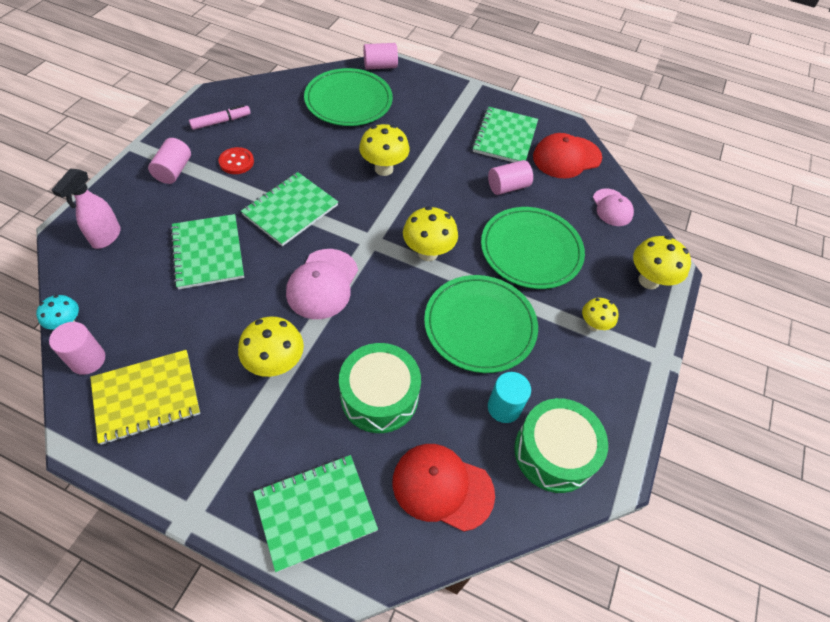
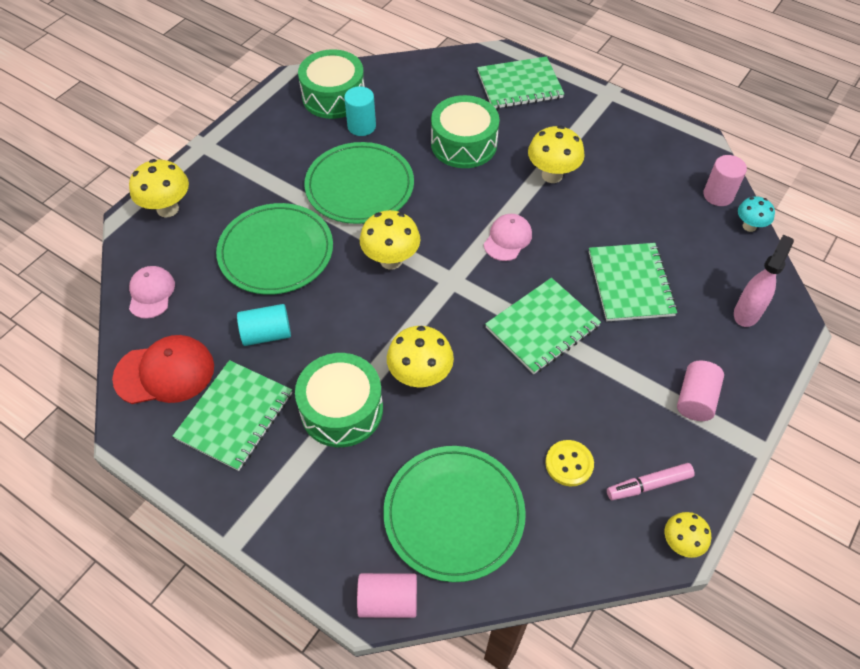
camera: 165 degrees left, 0 degrees up
yellow notebook [90,350,200,445] -> none
red button [219,147,254,174] -> none
pink cap [286,249,358,319] -> pink cap [484,214,532,261], size x0.65
red cap [393,444,495,532] -> none
pink cylinder [488,160,533,195] -> turquoise cylinder [237,304,291,346]
yellow mushroom [582,298,618,331] -> yellow mushroom moved to [665,512,711,558]
none -> green drum [295,353,383,447]
none -> yellow button [545,440,594,487]

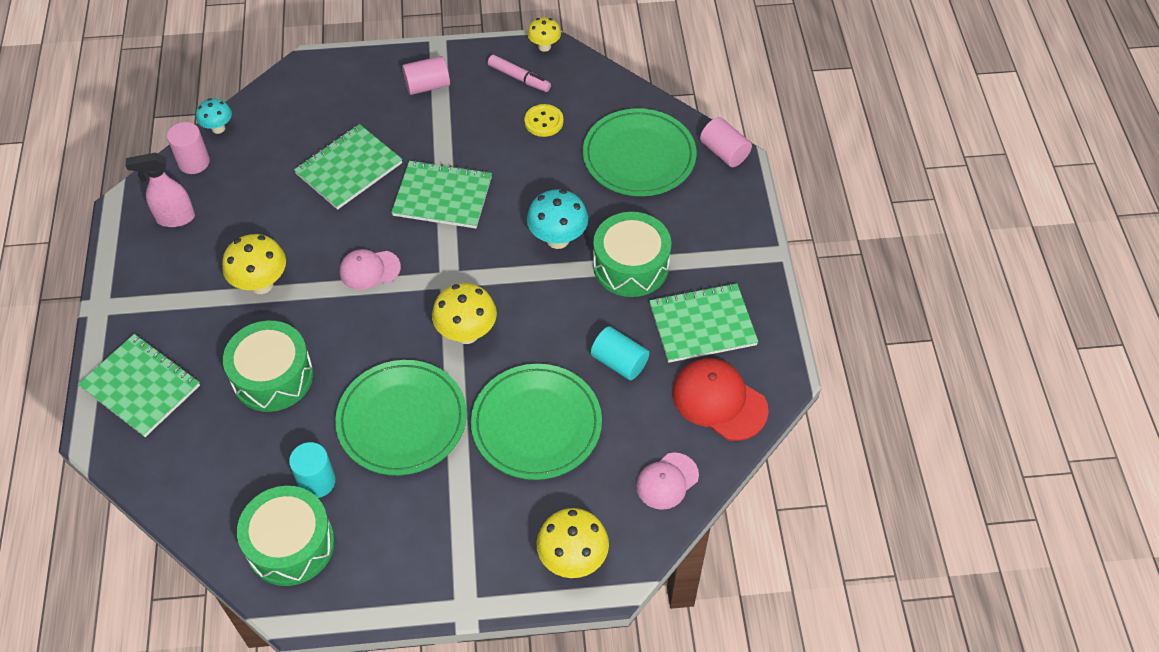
camera: 130 degrees left, 0 degrees up
yellow mushroom [387,326,454,388] -> turquoise mushroom [527,189,588,249]
pink spray bottle [734,235,794,327] -> pink spray bottle moved to [125,153,195,227]

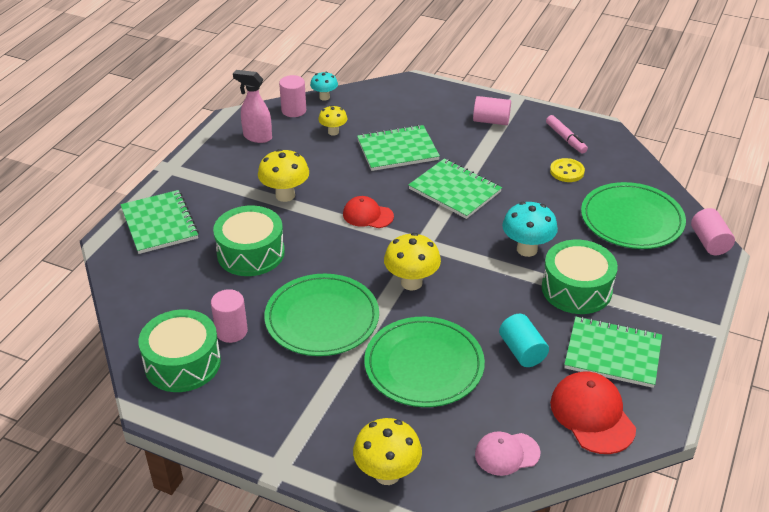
camera: 30 degrees right, 15 degrees down
turquoise cylinder [289,442,336,498] -> pink cylinder [211,289,248,343]
pink cap [340,249,401,290] -> red cap [343,196,394,228]
yellow mushroom [527,17,561,52] -> yellow mushroom moved to [318,105,347,136]

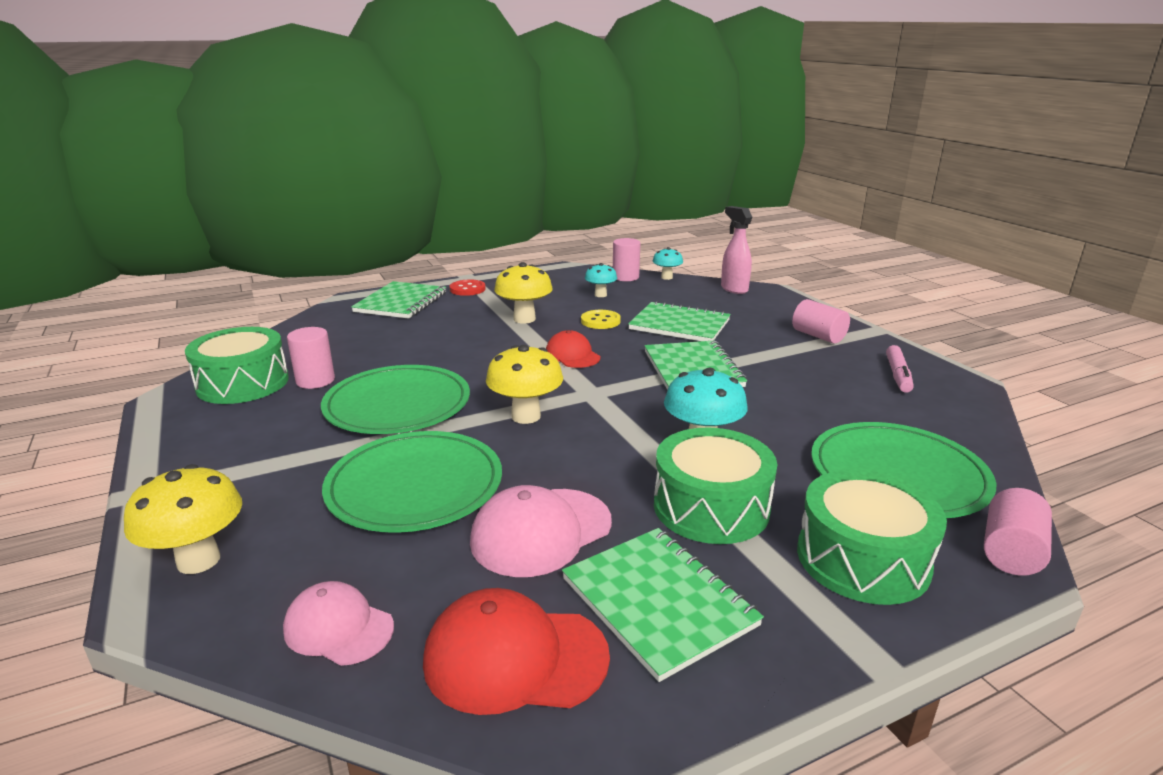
camera: 40 degrees right, 15 degrees down
green drum [213,205,285,276] -> green drum moved to [797,469,947,605]
pink spray bottle [233,70,272,143] -> pink spray bottle moved to [721,206,752,294]
yellow mushroom [318,105,347,136] -> none
turquoise cylinder [499,314,549,367] -> pink cap [470,485,612,577]
yellow button [550,158,585,182] -> yellow button moved to [581,310,621,329]
red cap [550,371,636,454] -> red cap turned 105 degrees counterclockwise [423,588,610,715]
none -> red button [449,280,486,296]
none -> turquoise mushroom [585,263,617,297]

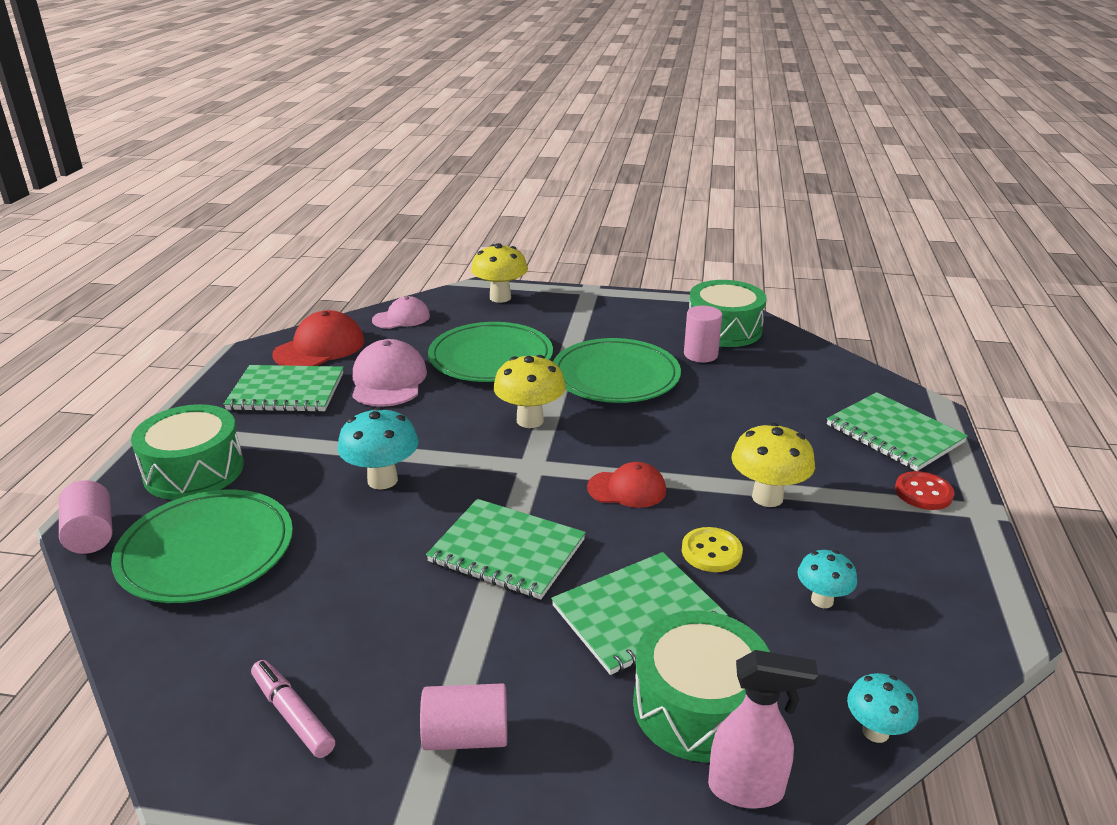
camera: 125 degrees right, 5 degrees up
pink cylinder [613,238,640,281] -> none
green drum [654,427,777,544] -> green drum moved to [633,610,770,762]

